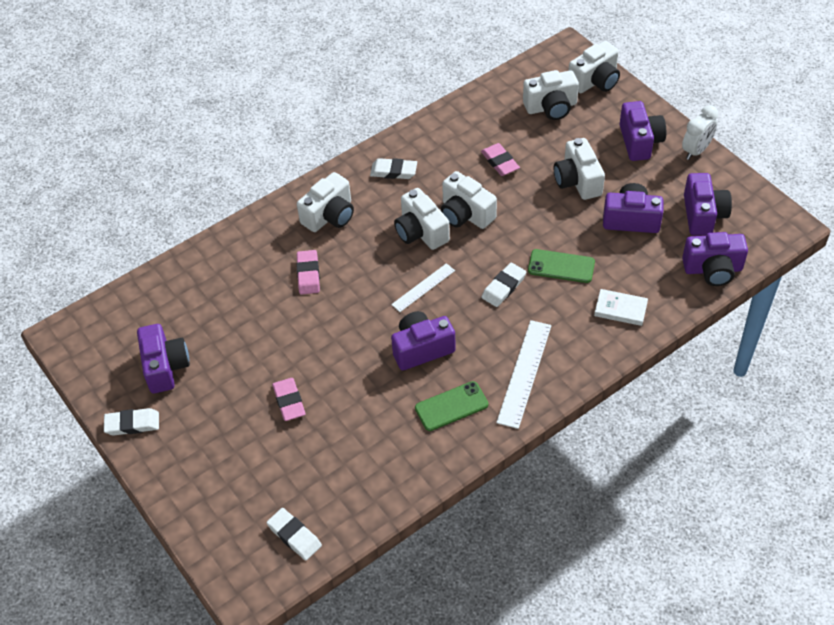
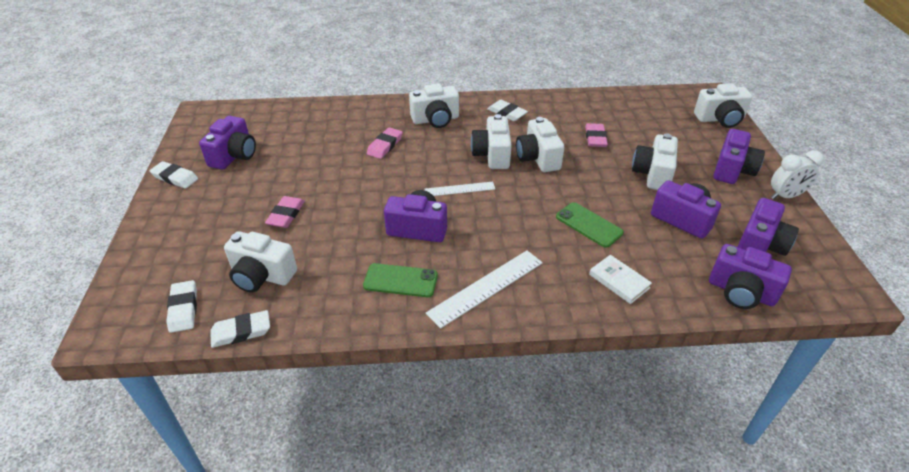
camera: 30 degrees right, 10 degrees down
white eraser [481,263,526,307] -> white eraser moved to [210,310,270,348]
white camera [523,70,579,120] -> white camera moved to [224,231,297,293]

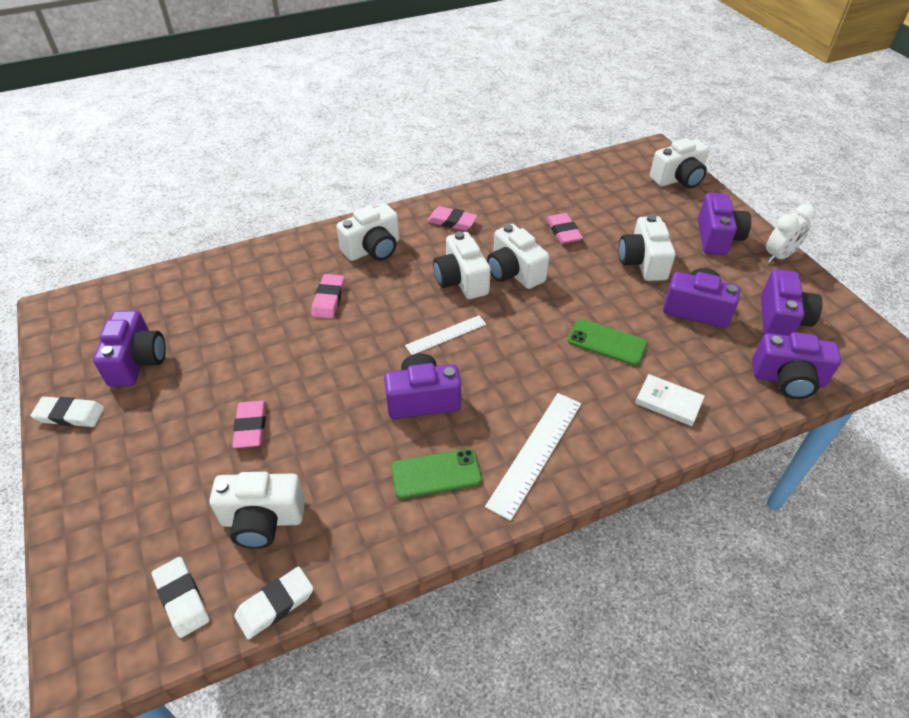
camera: 20 degrees left, 5 degrees up
white eraser [487,100,528,121] -> pink eraser [427,206,478,231]

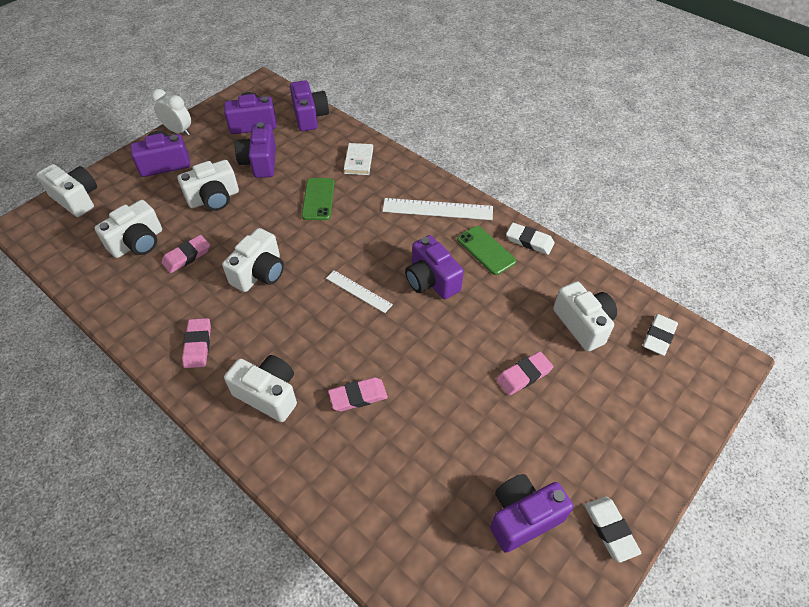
camera: 115 degrees left, 5 degrees up
white eraser [234,567,314,639] -> white eraser moved to [506,223,555,255]
white camera [433,231,491,299] -> white camera moved to [95,200,162,258]

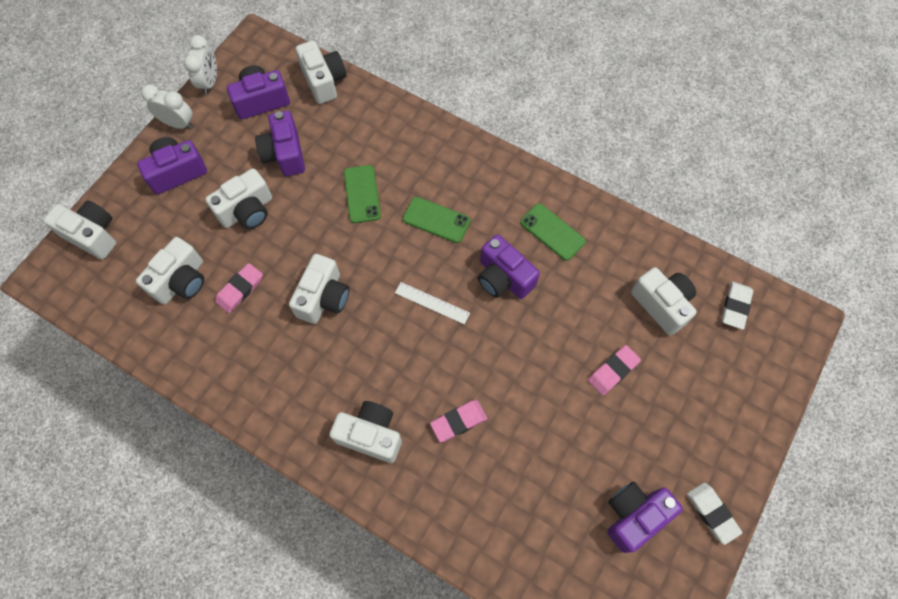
camera: 10 degrees left, 15 degrees up
pink eraser [182,318,211,368] -> none
purple camera [290,80,329,131] -> white camera [296,41,346,104]
white book [344,143,373,175] -> none
white ruler [382,198,493,220] -> none
white eraser [506,223,555,255] -> none
none -> white clock [184,35,217,95]
none -> green phone [403,197,470,243]

